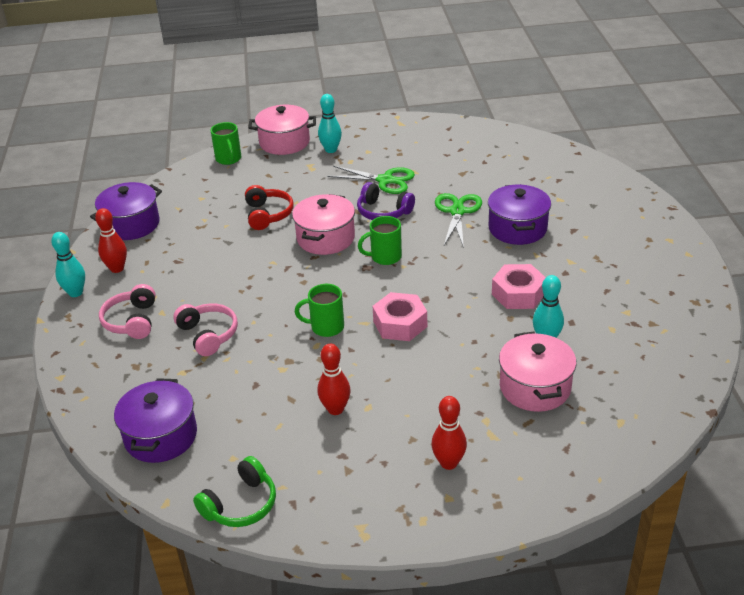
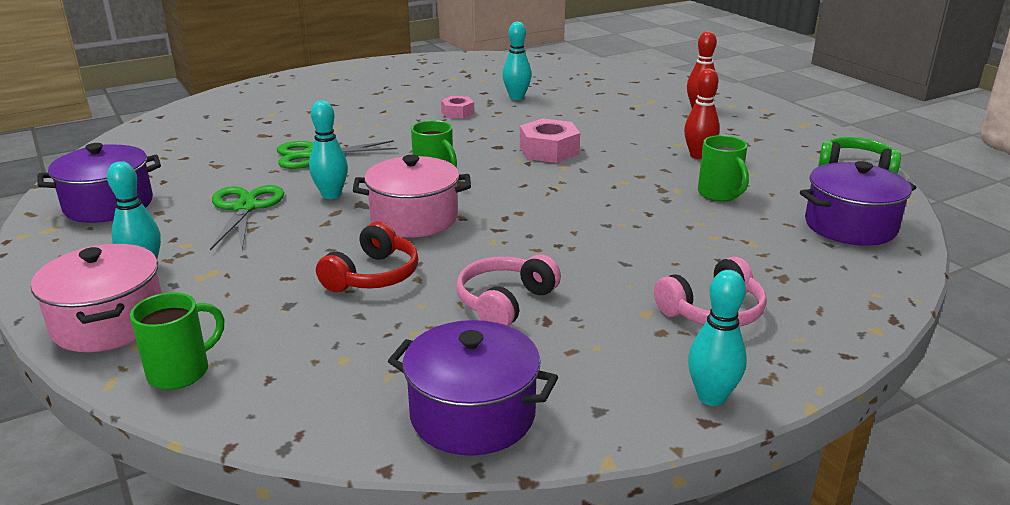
camera: 115 degrees left, 10 degrees down
red bowling pin [95,208,127,273] -> none
pink headphones [173,303,238,356] -> pink headphones moved to [456,254,561,326]
red headphones [245,185,294,230] -> red headphones turned 150 degrees clockwise [316,221,418,292]
green mug [295,284,344,337] -> green mug moved to [698,135,749,201]
purple headphones [357,182,415,220] -> turquoise bowling pin [309,100,348,199]
purple pot [488,184,551,245] -> purple pot moved to [38,143,161,223]
pink nut [492,264,546,309] -> pink nut [441,96,474,119], size x0.61
pink pot [499,332,576,412] -> none

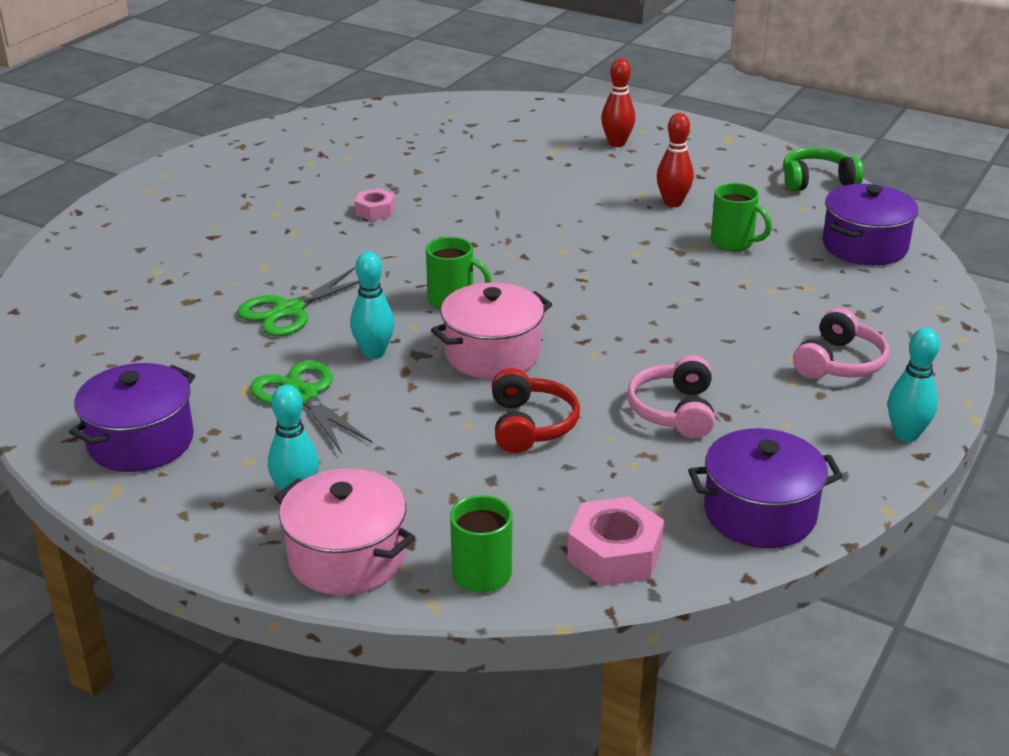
camera: 30 degrees left, 5 degrees up
turquoise bowling pin [502,22,532,100] -> none
pink nut [520,118,580,163] -> pink nut moved to [567,497,664,586]

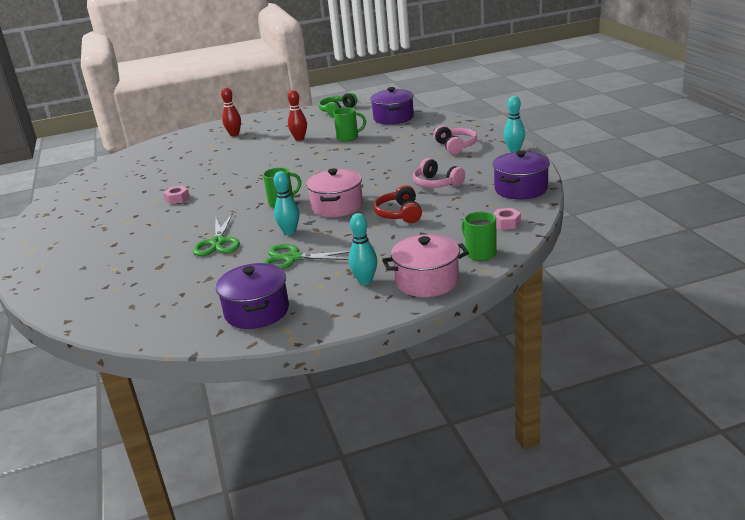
camera: 45 degrees left, 5 degrees down
red headphones [492,368,580,453] -> red headphones turned 135 degrees counterclockwise [374,185,422,223]
pink nut [567,497,664,586] -> pink nut [493,208,521,230], size x0.61

